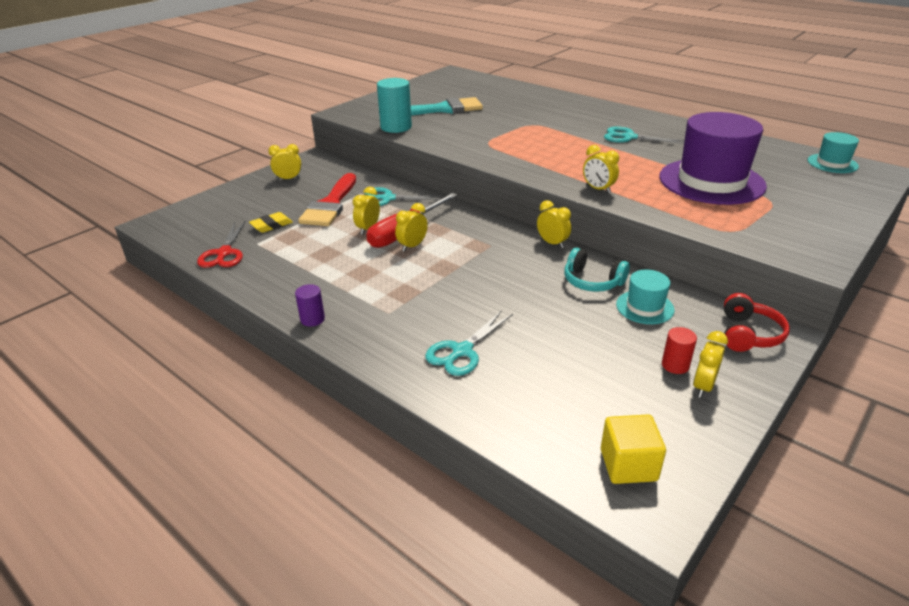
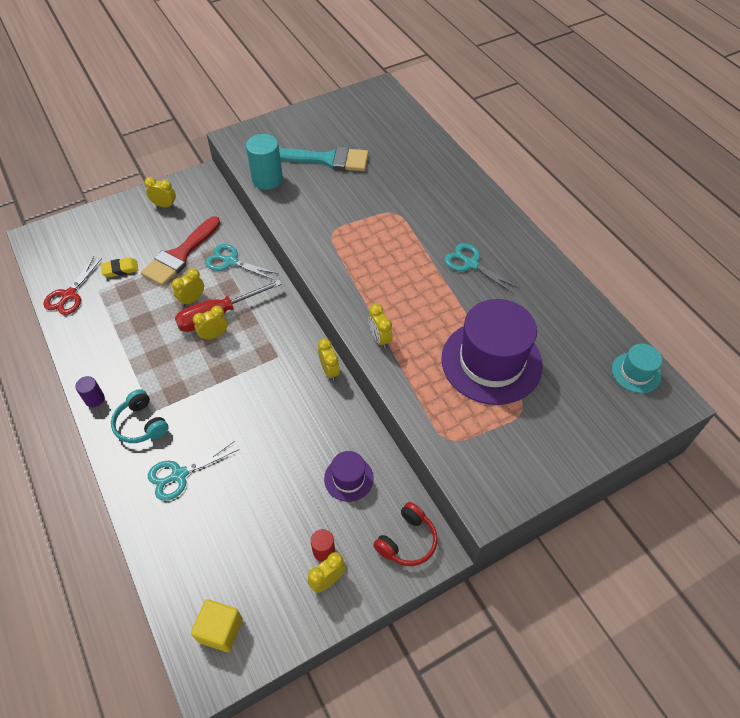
camera: 20 degrees right, 20 degrees up
turquoise headphones [564,248,630,292] -> turquoise headphones moved to [111,389,169,443]
turquoise hat [616,270,675,324] -> purple hat [324,451,374,502]

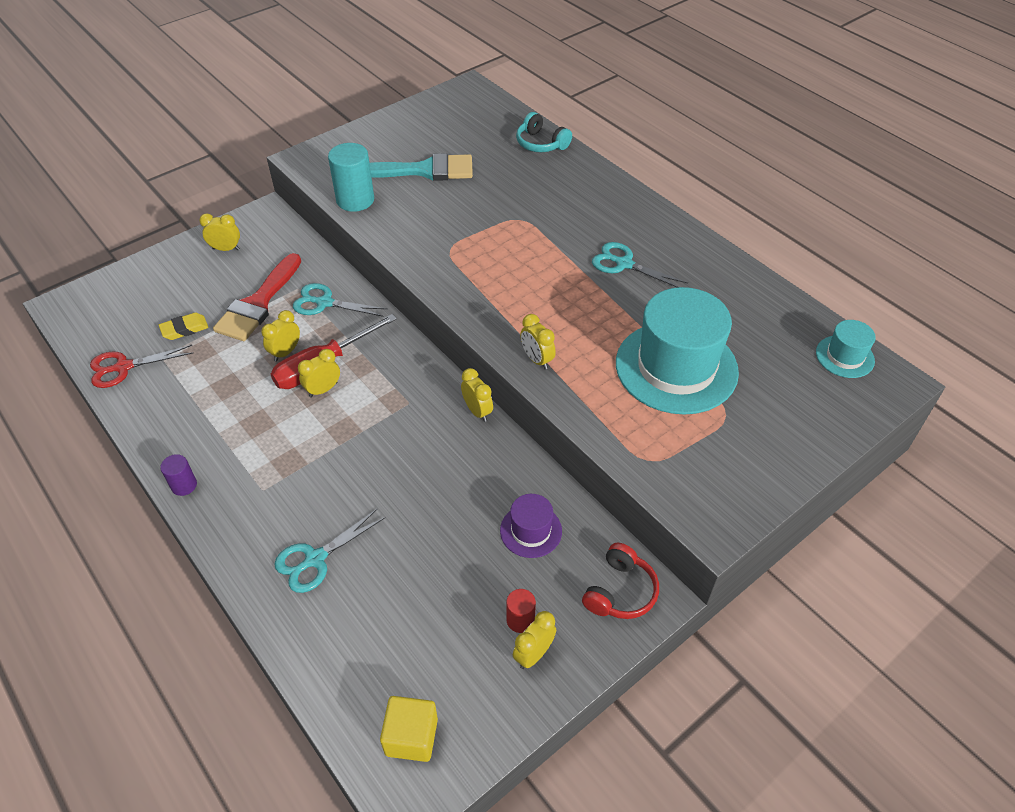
camera: 10 degrees left, 5 degrees down
red scissors [43,257,102,315] -> red scissors turned 60 degrees clockwise [90,345,193,388]
turquoise headphones [111,389,169,443] -> turquoise headphones moved to [516,112,572,152]
purple hat [442,299,543,405] -> turquoise hat [616,287,739,415]

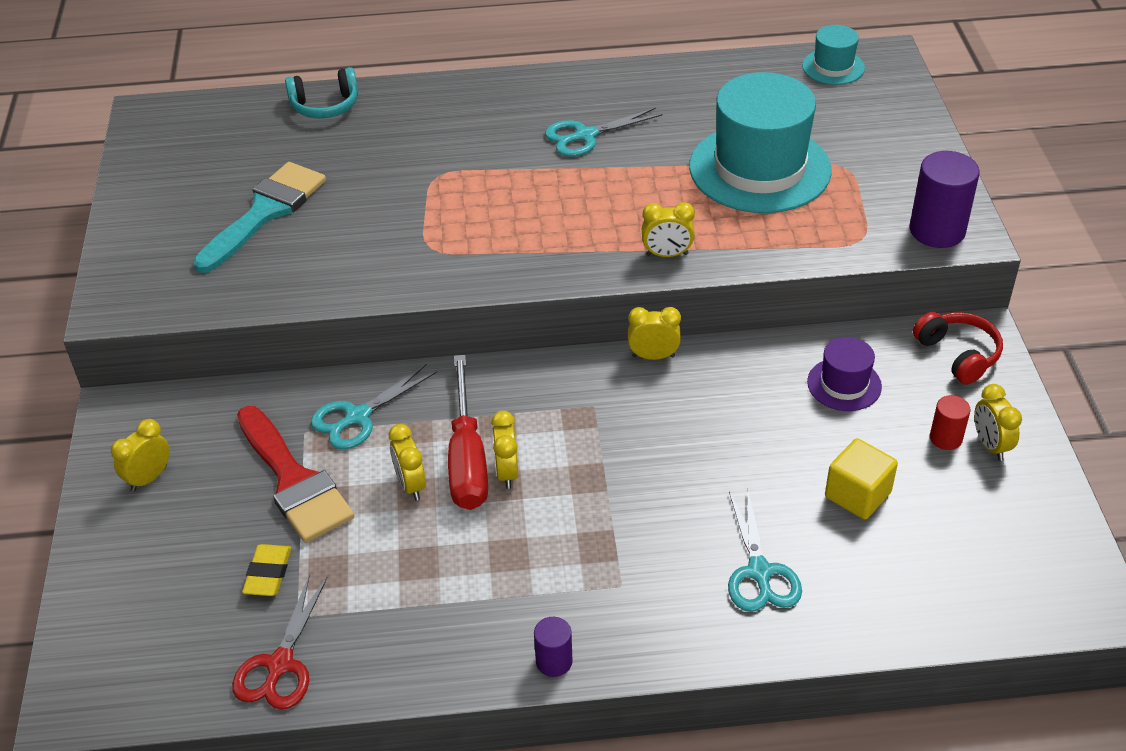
camera: 55 degrees left, 5 degrees down
turquoise cylinder [328,143,374,212] -> none
yellow cube [380,696,438,762] -> yellow cube moved to [825,438,898,519]
none -> purple cylinder [910,151,980,248]

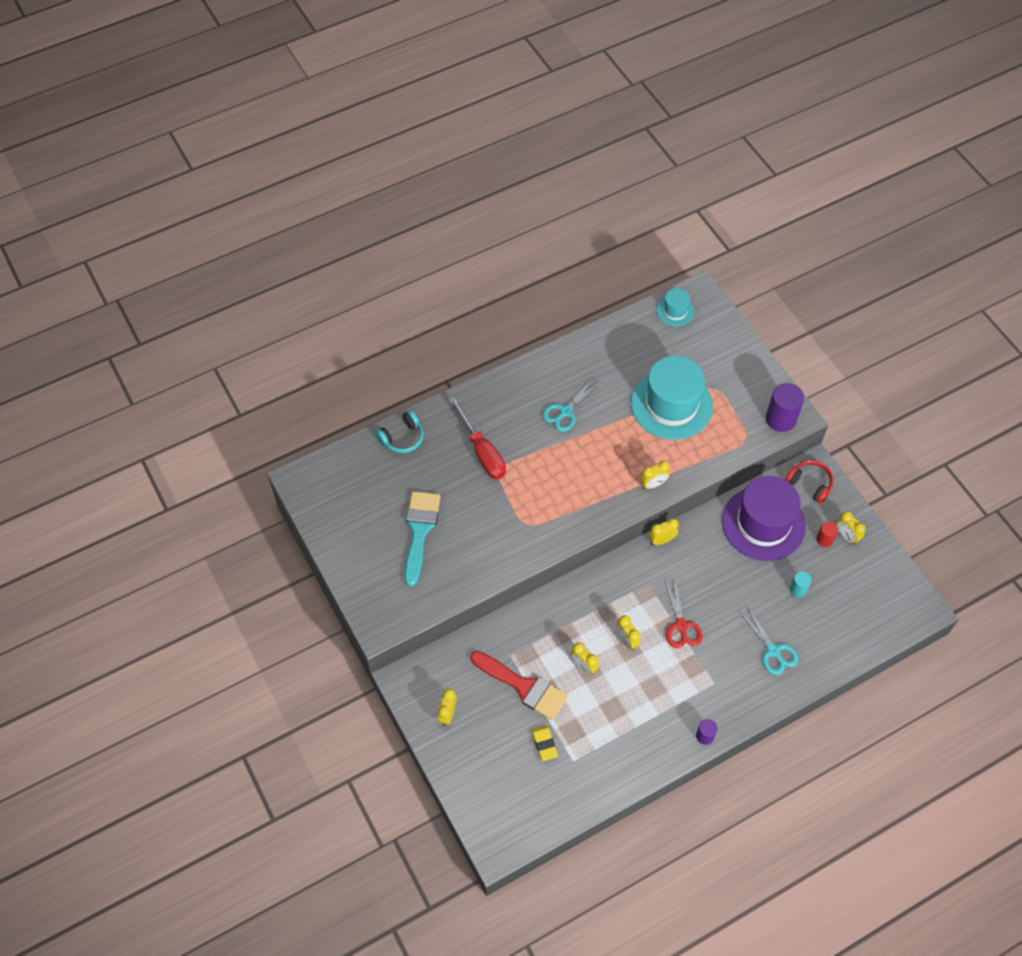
camera: 25 degrees left, 15 degrees up
red scissors [232,574,328,710] -> red scissors moved to [665,577,703,649]
turquoise scissors [311,364,437,449] -> none
red screwdriver [448,355,488,510] -> red screwdriver moved to [449,397,506,479]
purple hat [807,337,882,411] -> purple hat [722,476,806,561], size x2.11
yellow cube [825,438,898,519] -> turquoise cylinder [790,571,812,597]

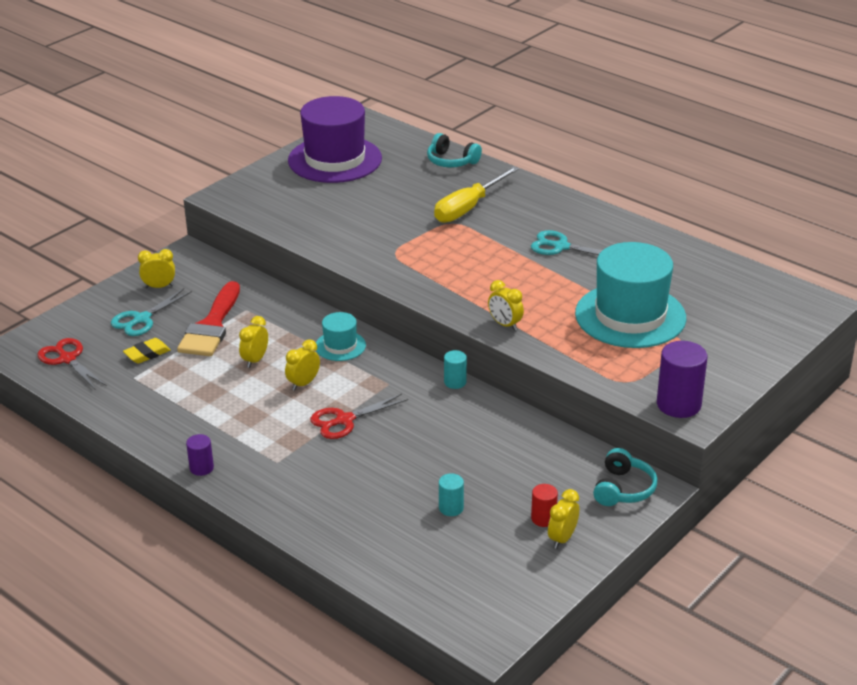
camera: 70 degrees right, 25 degrees down
turquoise brush [404,491,441,586] -> none
red screwdriver [449,397,506,479] -> yellow screwdriver [434,166,519,223]
yellow clock [649,518,679,545] -> turquoise cylinder [444,350,467,389]
turquoise hat [657,288,694,326] -> turquoise hat moved to [316,312,366,361]
purple hat [722,476,806,561] -> purple hat moved to [288,96,382,183]
turquoise scissors [739,607,798,675] -> turquoise scissors moved to [111,288,192,336]
red headphones [785,460,834,504] -> turquoise headphones [593,448,658,506]
none -> red scissors [38,338,107,389]

